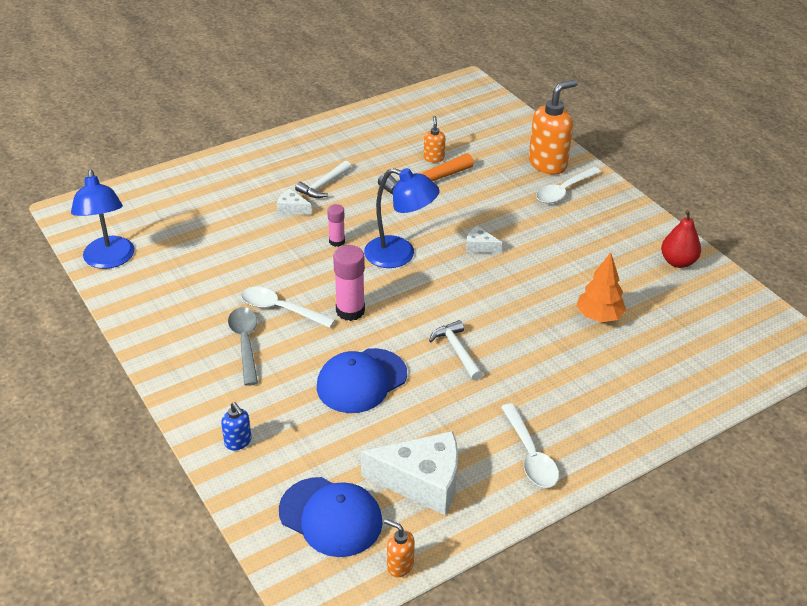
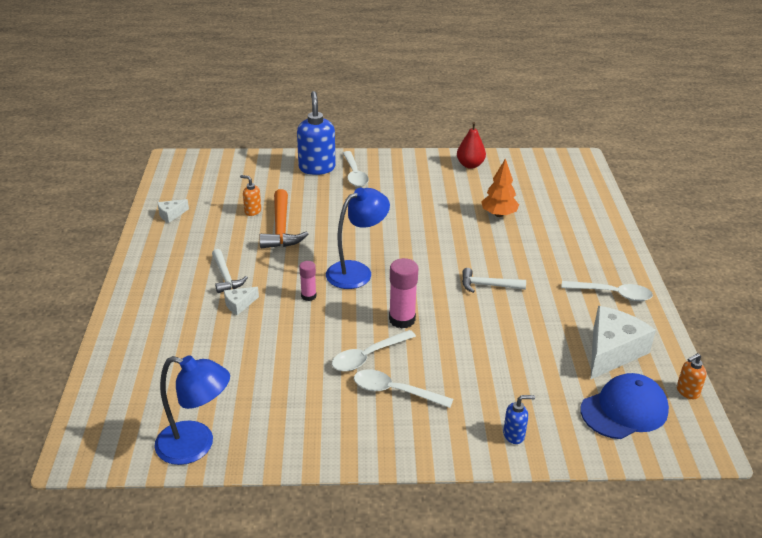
camera: 60 degrees left, 5 degrees down
grey spoon [228,307,258,386] -> white spoon [354,370,453,408]
blue cap [317,348,407,413] -> none
white cheese [466,226,502,253] -> white cheese moved to [157,199,189,223]
orange soap dispenser [529,80,578,175] -> blue soap dispenser [297,91,336,175]

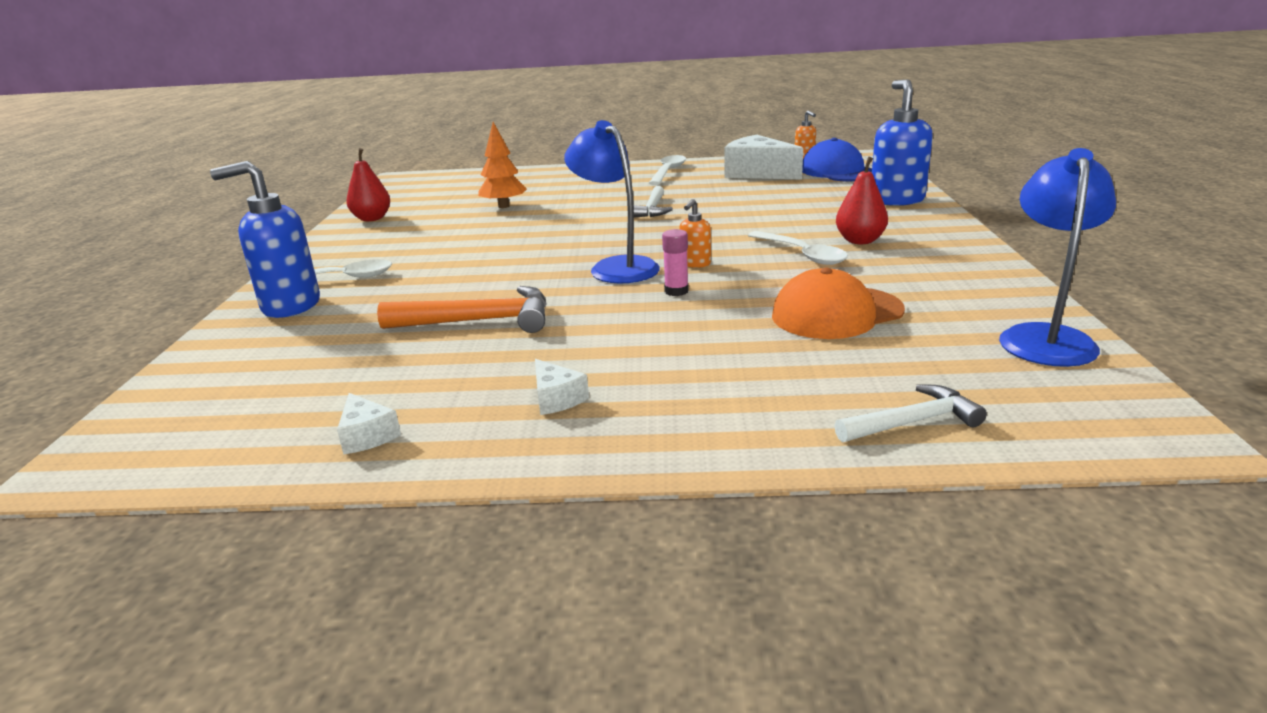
camera: 85 degrees left, 10 degrees down
white hammer [212,249,248,293] -> white hammer moved to [834,384,987,442]
white cheese [224,287,259,315] -> white cheese moved to [535,359,589,415]
orange soap dispenser [240,175,261,216] -> orange soap dispenser moved to [679,199,711,268]
white spoon [354,370,453,408] -> red pear [836,156,888,244]
pink glue stick [389,258,418,329] -> none
blue soap dispenser [503,395,535,444] -> blue soap dispenser [872,80,933,206], size x2.04
none -> orange cap [772,268,905,339]

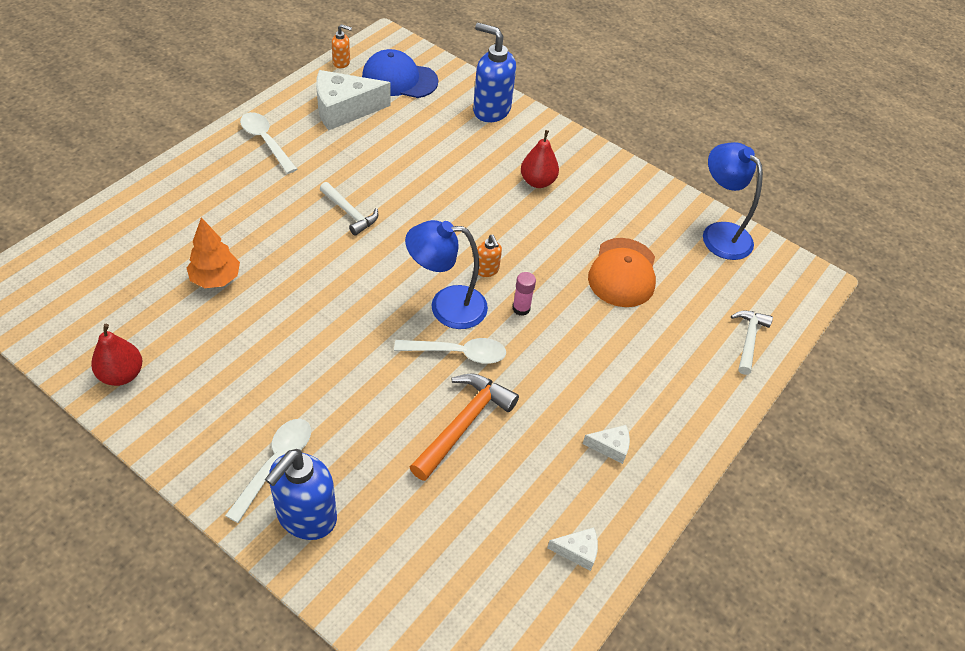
camera: 60 degrees left, 25 degrees up
white spoon [748,231,848,265] -> white spoon moved to [394,338,506,364]

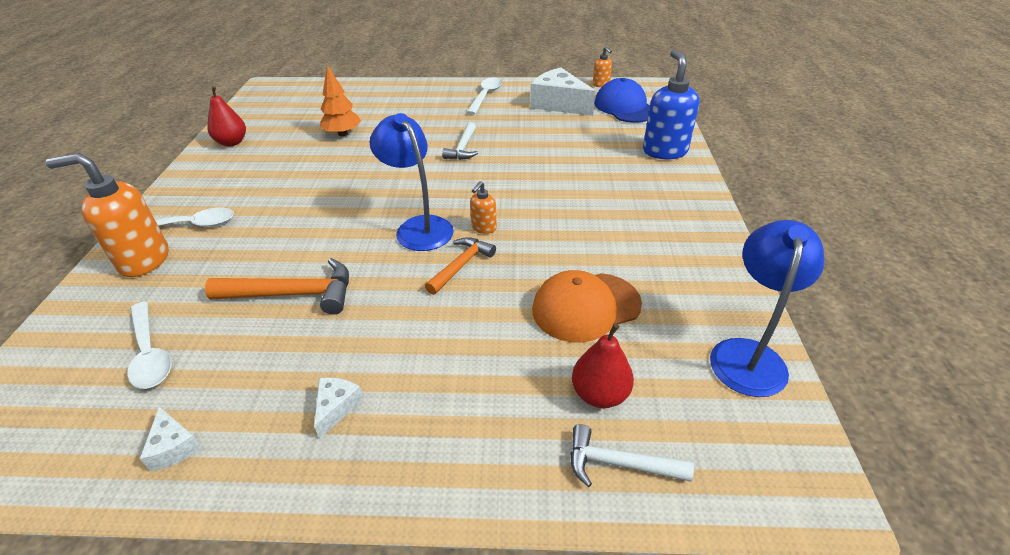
camera: 60 degrees right, 10 degrees down
blue soap dispenser [265,449,337,540] -> orange soap dispenser [45,153,169,277]
white spoon [394,338,506,364] -> white spoon moved to [127,302,172,389]
pink glue stick [512,272,536,316] -> orange hammer [425,237,496,295]
red pear [521,130,559,188] -> red pear moved to [572,324,634,408]
white cheese [583,425,630,464] -> white cheese turned 135 degrees counterclockwise [314,377,364,439]
white hammer [731,310,773,375] -> white hammer turned 150 degrees counterclockwise [570,424,694,487]

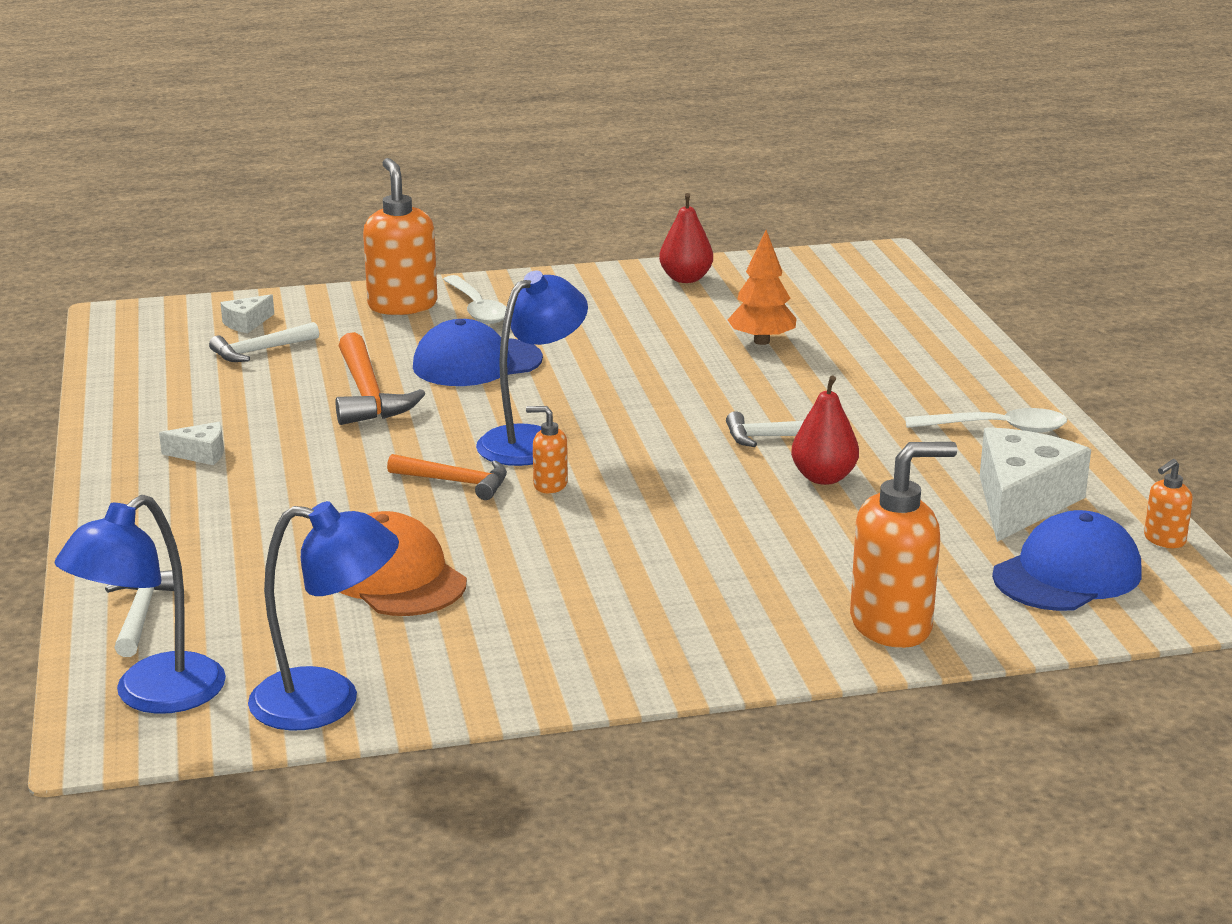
camera: 75 degrees right, 15 degrees down
white spoon [127,302,172,389] -> white hammer [209,322,319,362]
white cheese [140,406,202,471] -> white cheese moved to [221,294,274,333]
red pear [572,324,634,408] -> red pear moved to [791,376,859,485]
blue soap dispenser [643,49,700,159] -> orange soap dispenser [850,442,957,648]
none -> blue lamp [55,495,226,714]
none -> blue cap [413,319,543,386]

